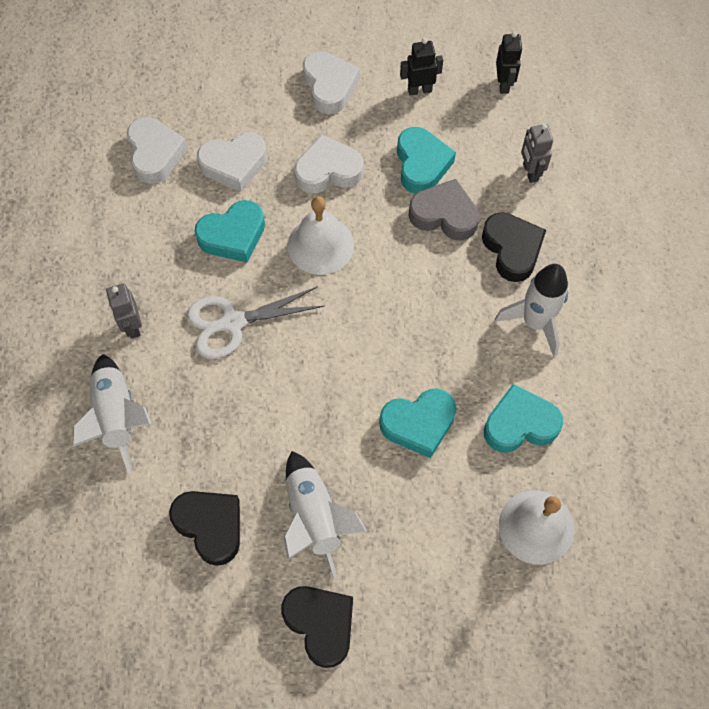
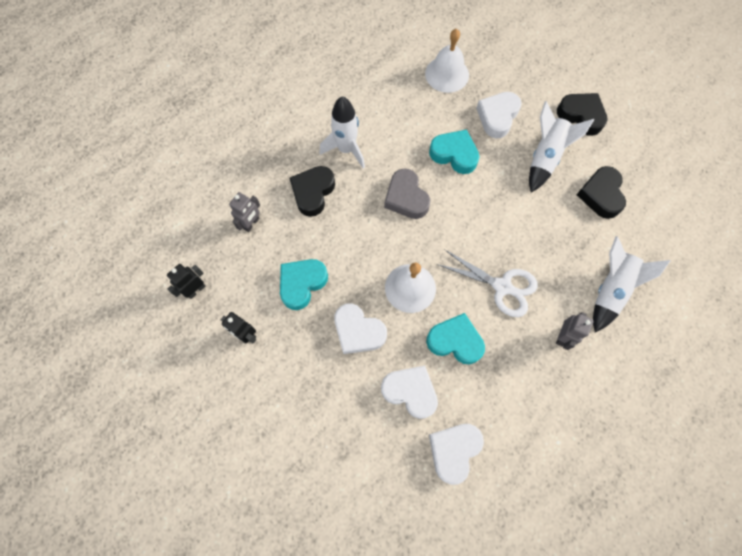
camera: 135 degrees left, 5 degrees up
black heart [281,586,353,668] -> black heart turned 120 degrees clockwise [557,93,608,136]
white heart [303,51,360,114] -> white heart moved to [476,92,522,138]
grey heart [408,179,479,241] -> grey heart moved to [384,169,430,219]
turquoise heart [484,384,563,453] -> none

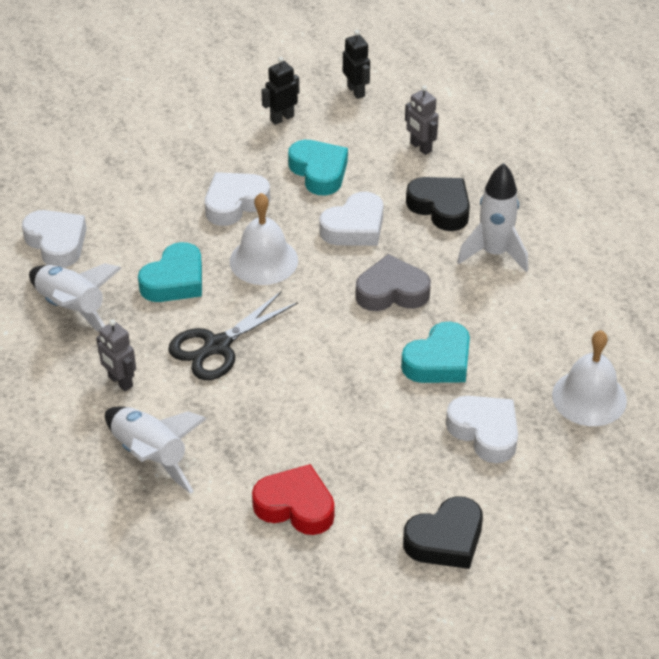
camera: 110 degrees right, 25 degrees down
white heart [381,366,438,419] -> white heart moved to [319,192,384,246]
white scissors [437,249,538,317] -> black scissors [168,291,298,380]
white rocket [529,101,594,193] -> white rocket moved to [29,263,122,332]
black heart [577,166,626,219] -> red heart [252,464,335,535]

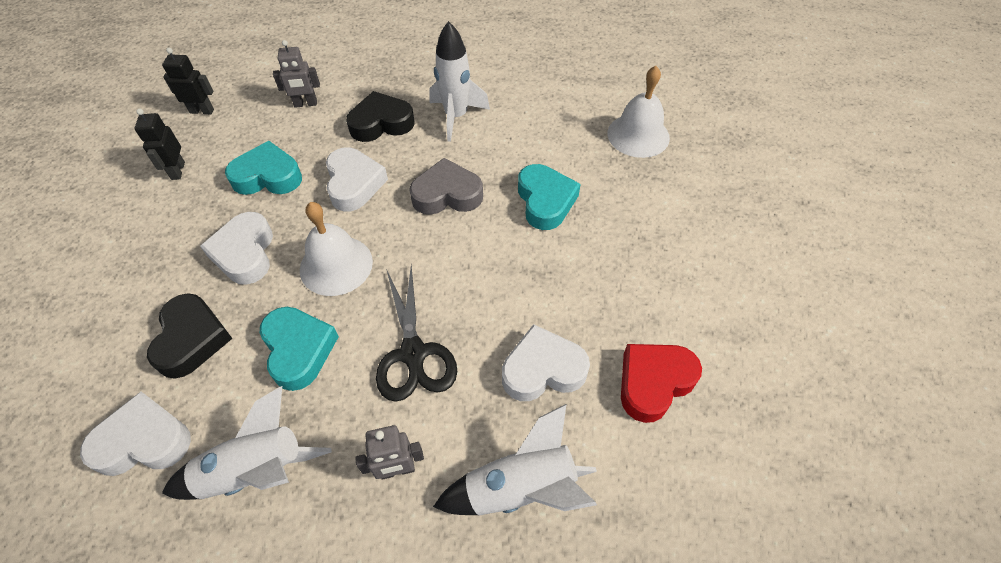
camera: 60 degrees left, 10 degrees up
grey heart [356,254,431,311] -> grey heart turned 60 degrees clockwise [409,158,483,215]
black heart [403,496,483,569] -> black heart moved to [147,294,233,379]
white heart [446,396,518,463] -> white heart moved to [502,324,590,401]

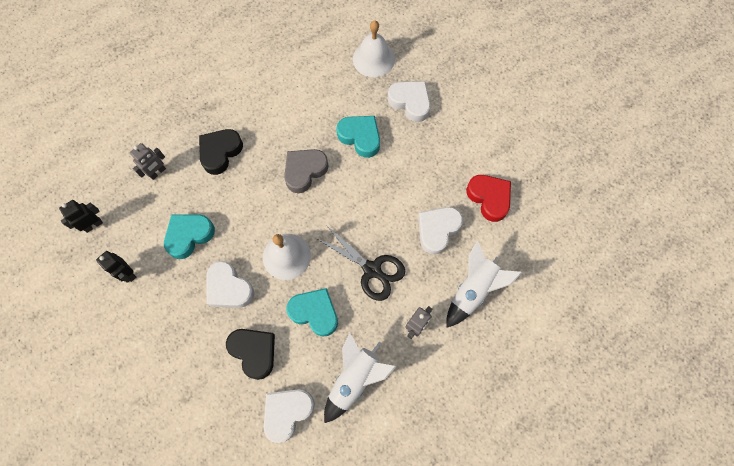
camera: 40 degrees left, 15 degrees up
white heart [326,147,388,211] -> white heart moved to [388,81,431,122]
white rocket [430,21,490,142] -> none
red heart [621,344,702,423] -> red heart turned 135 degrees clockwise [466,175,511,222]

